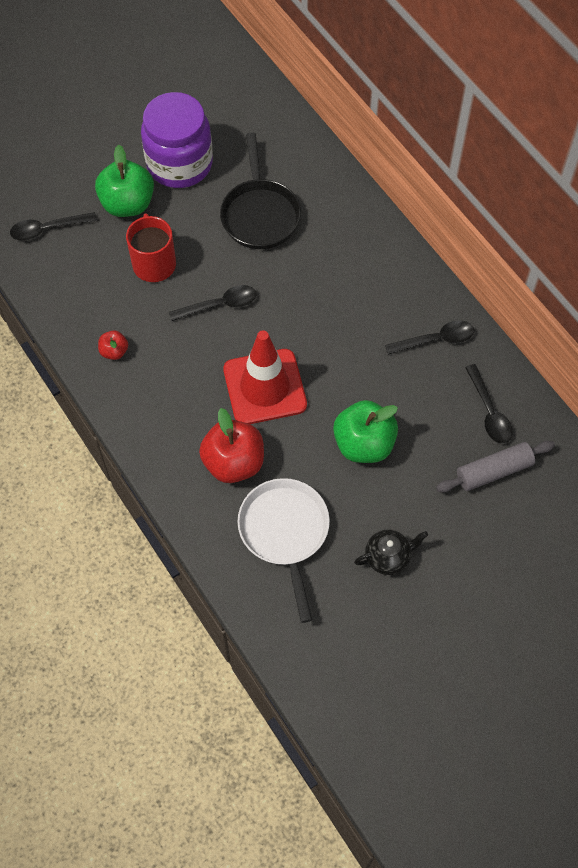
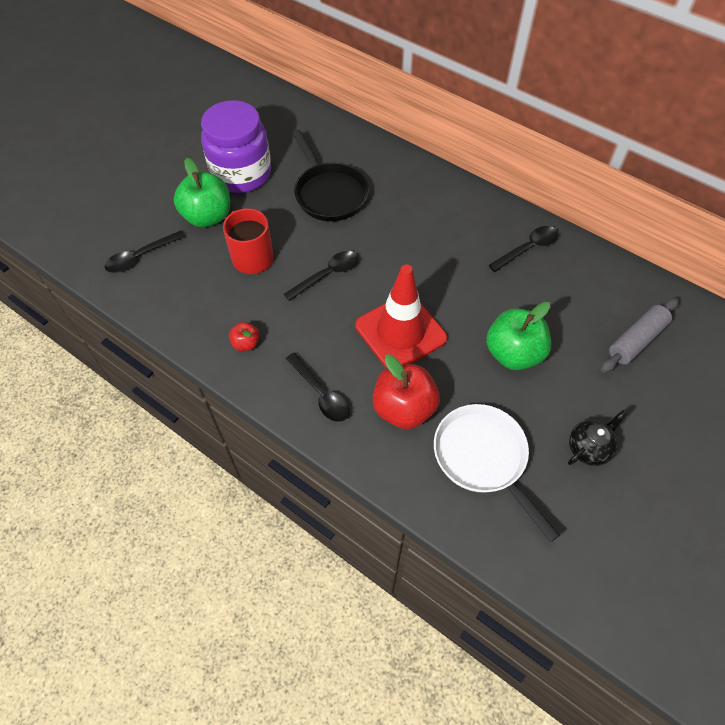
camera: 20 degrees left, 5 degrees down
black spoon [465,364,513,444] -> black spoon moved to [286,352,350,422]

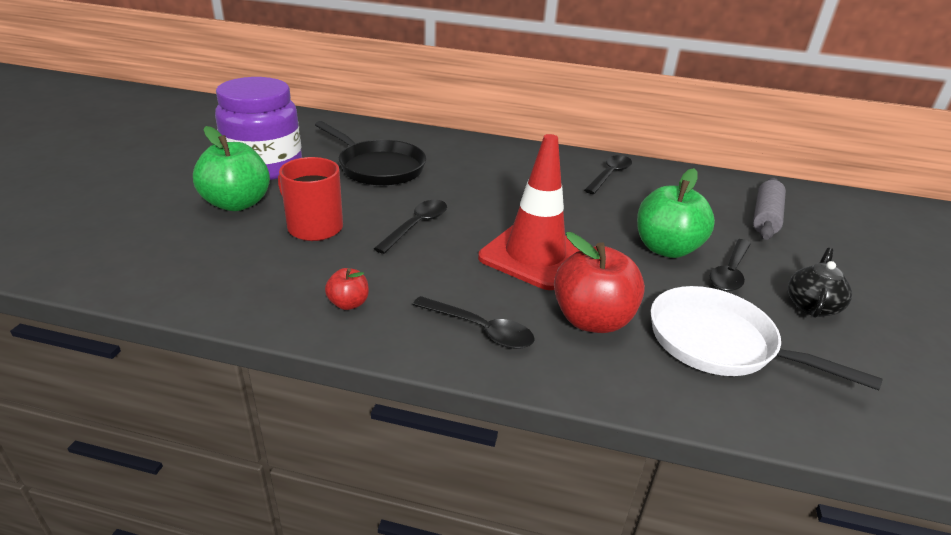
camera: 25 degrees left, 25 degrees down
black spoon [105,231,185,273] -> black spoon moved to [710,239,751,291]

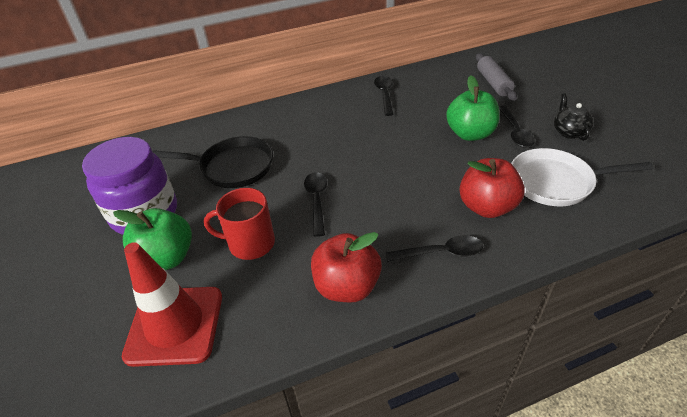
camera: 30 degrees left, 10 degrees up
red apple [325,268,369,310] -> red apple [311,232,382,302], size x2.04
red traffic cone [478,134,580,290] -> red traffic cone moved to [122,242,222,367]

